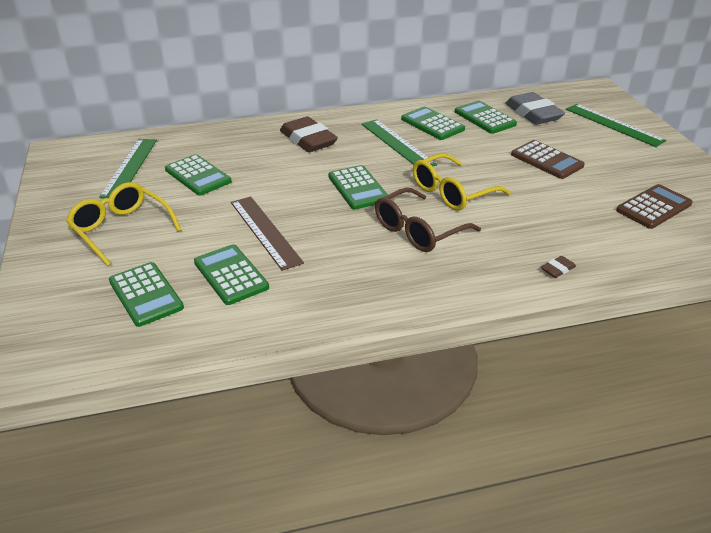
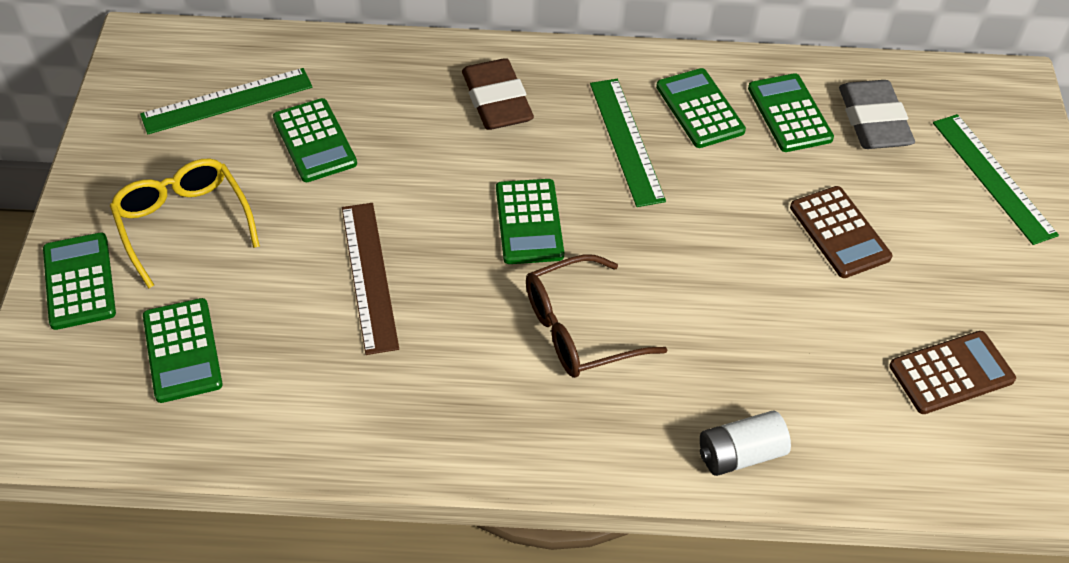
camera: 15 degrees right, 15 degrees up
green ruler [99,139,157,198] -> green ruler turned 45 degrees clockwise [140,68,312,134]
green calculator [194,244,269,305] -> green calculator moved to [43,233,116,330]
yellow glasses [413,153,511,211] -> none
brown eraser [541,256,576,278] -> white battery [700,411,791,476]

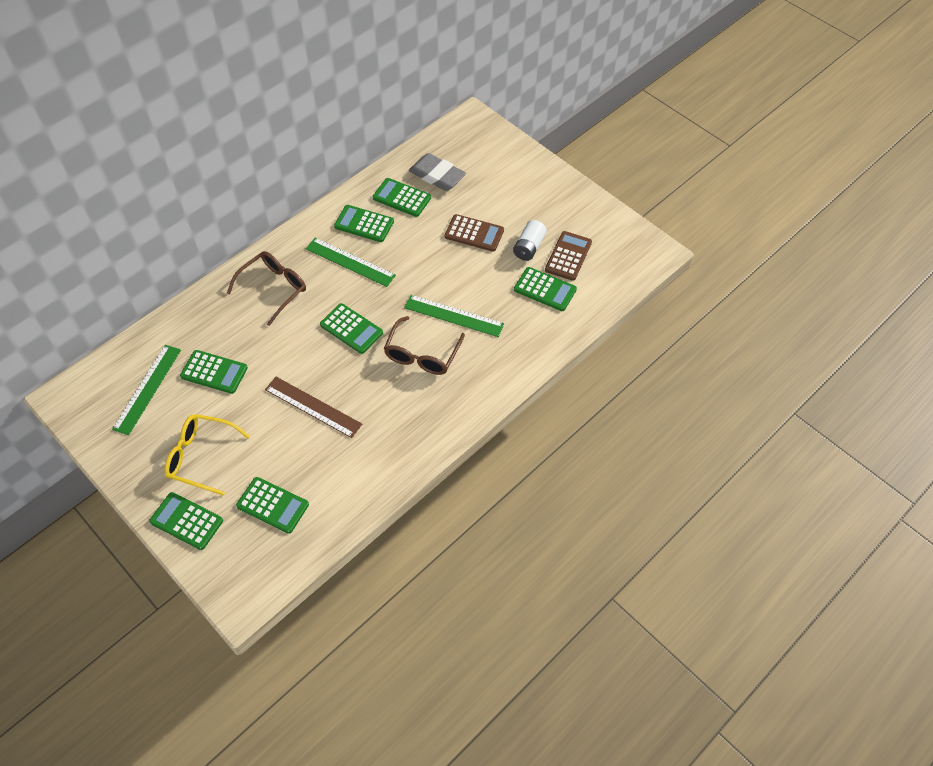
camera: 45 degrees left, 5 degrees up
brown eraser [462,58,534,130] -> brown glasses [227,251,306,326]
white battery [700,411,791,476] -> white battery moved to [513,220,547,261]
green ruler [933,114,1059,245] -> green ruler moved to [404,295,504,337]
none -> green calculator [514,267,577,311]

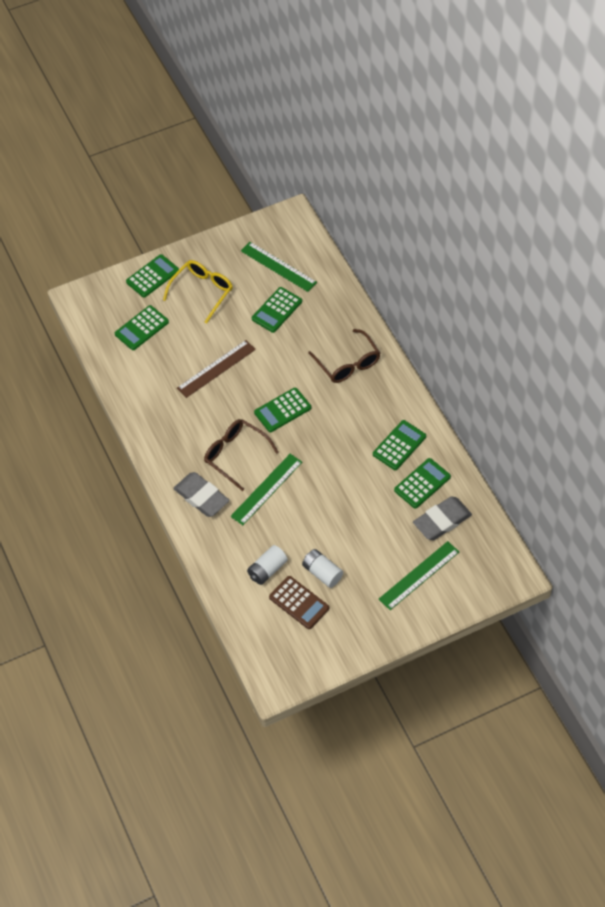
camera: 110 degrees right, 0 degrees up
green ruler [306,238,396,287] -> green ruler moved to [379,541,459,610]
brown calculator [445,214,504,252] -> none
green calculator [514,267,577,311] -> white battery [247,545,288,585]
none -> grey eraser [173,472,229,517]

